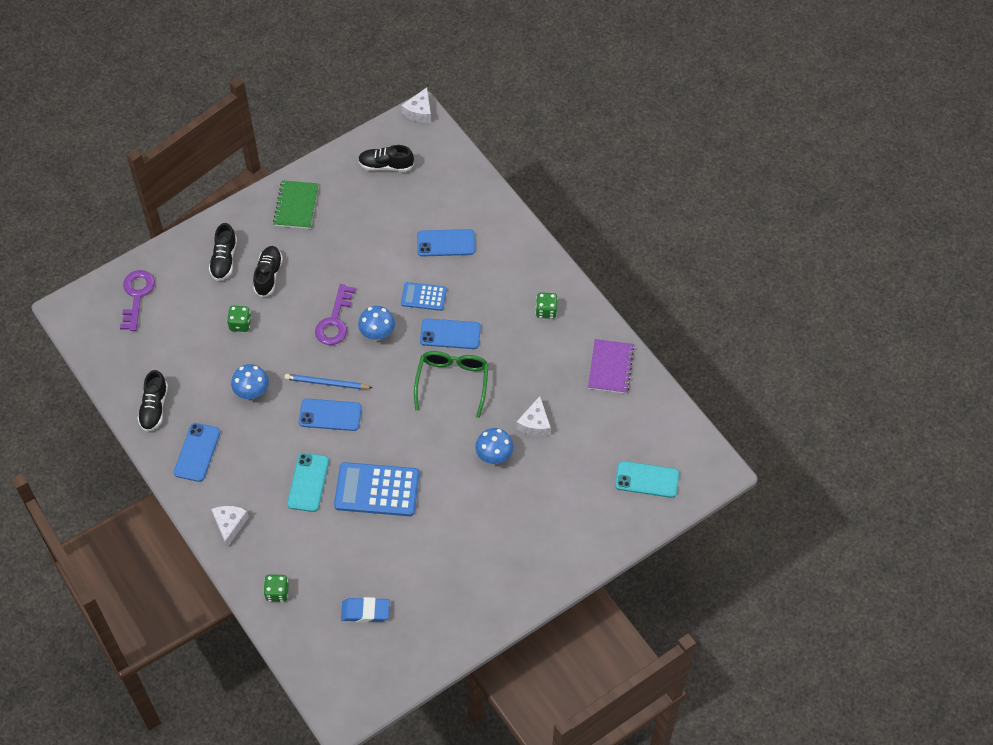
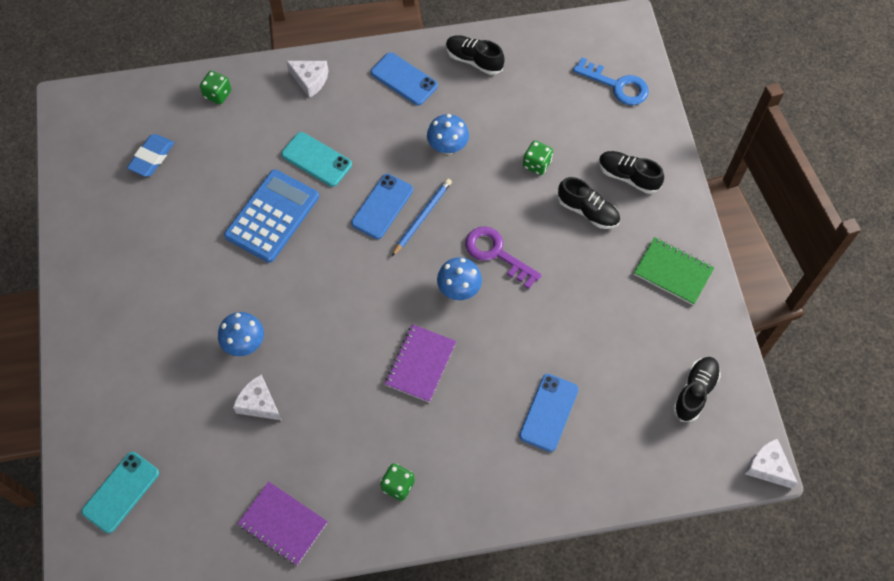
camera: 115 degrees right, 5 degrees up
purple key [120,270,155,331] -> blue key [573,58,649,105]
blue calculator [401,282,447,311] -> none
green glasses [414,351,489,418] -> none
blue phone [420,318,481,349] -> purple notebook [385,324,456,402]

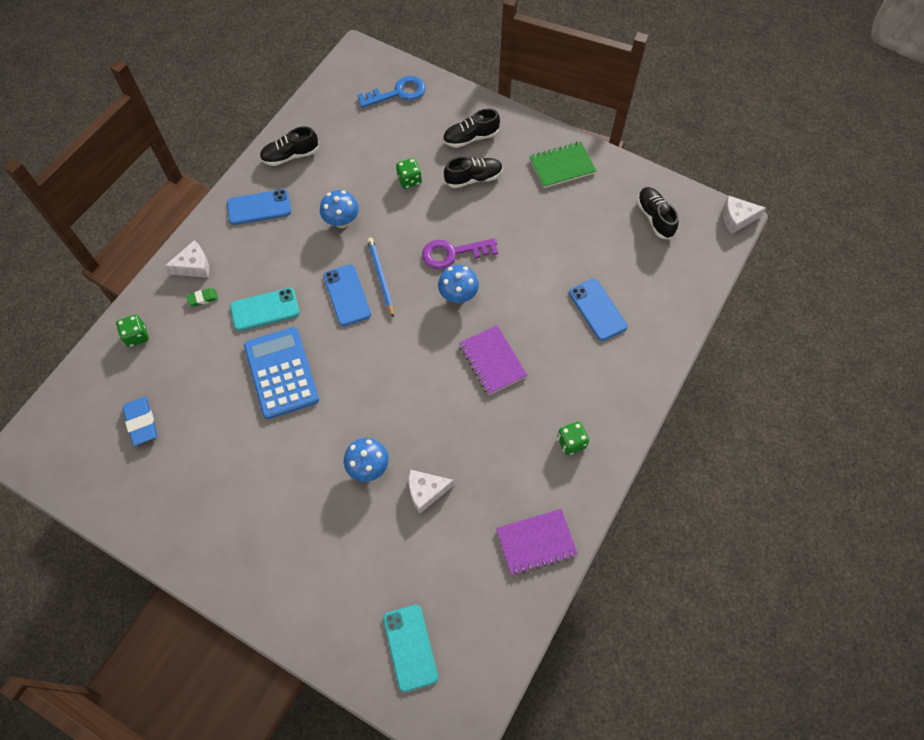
camera: 50 degrees left, 0 degrees up
none -> green eraser [186,288,218,307]

